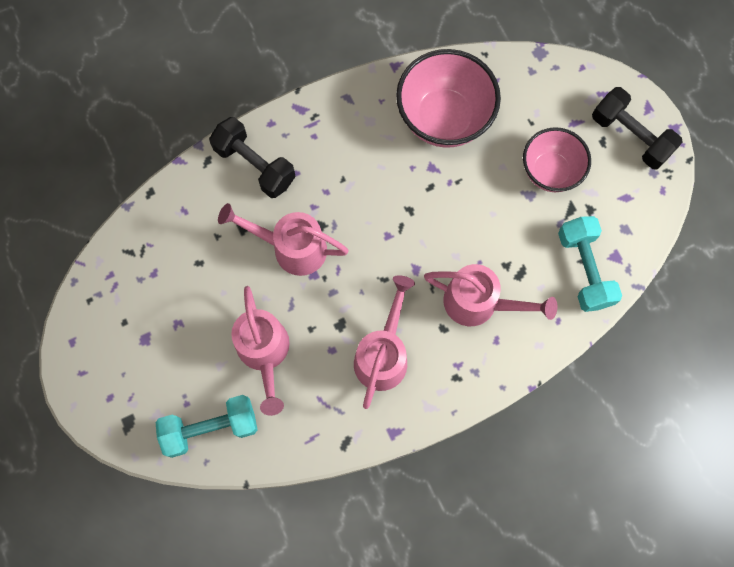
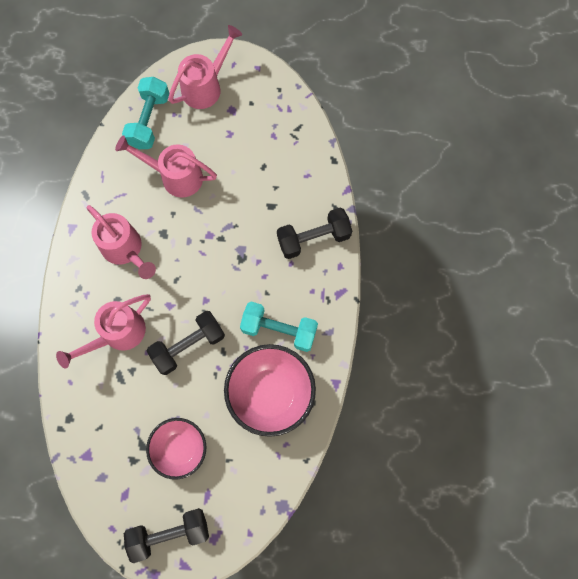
camera: 120 degrees right, 0 degrees up
pink watering can [218,203,349,276] -> pink watering can moved to [168,25,242,109]
turquoise dumbbell [558,216,622,312] -> turquoise dumbbell moved to [240,302,318,352]
none -> black dumbbell [147,311,225,375]

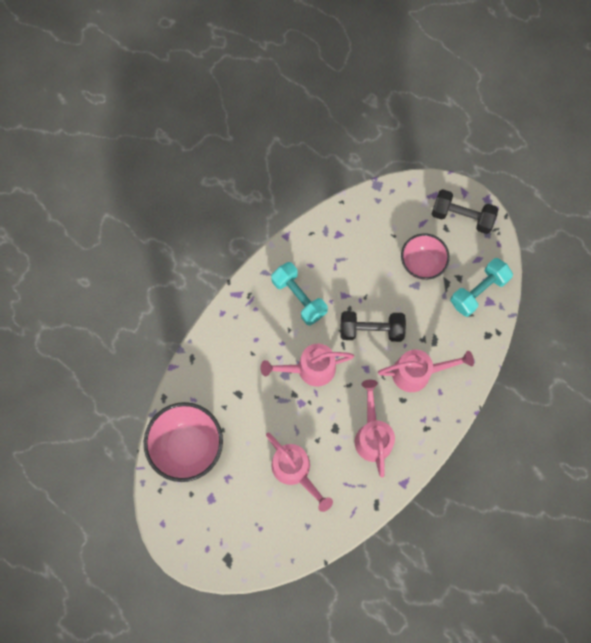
camera: 145 degrees left, 0 degrees up
turquoise dumbbell [122,77,169,149] -> turquoise dumbbell moved to [450,258,513,317]
pink watering can [168,25,242,109] -> pink watering can moved to [260,343,354,387]
pink bowl [224,344,316,437] -> pink bowl moved to [144,402,223,482]
black dumbbell [277,208,352,259] -> none

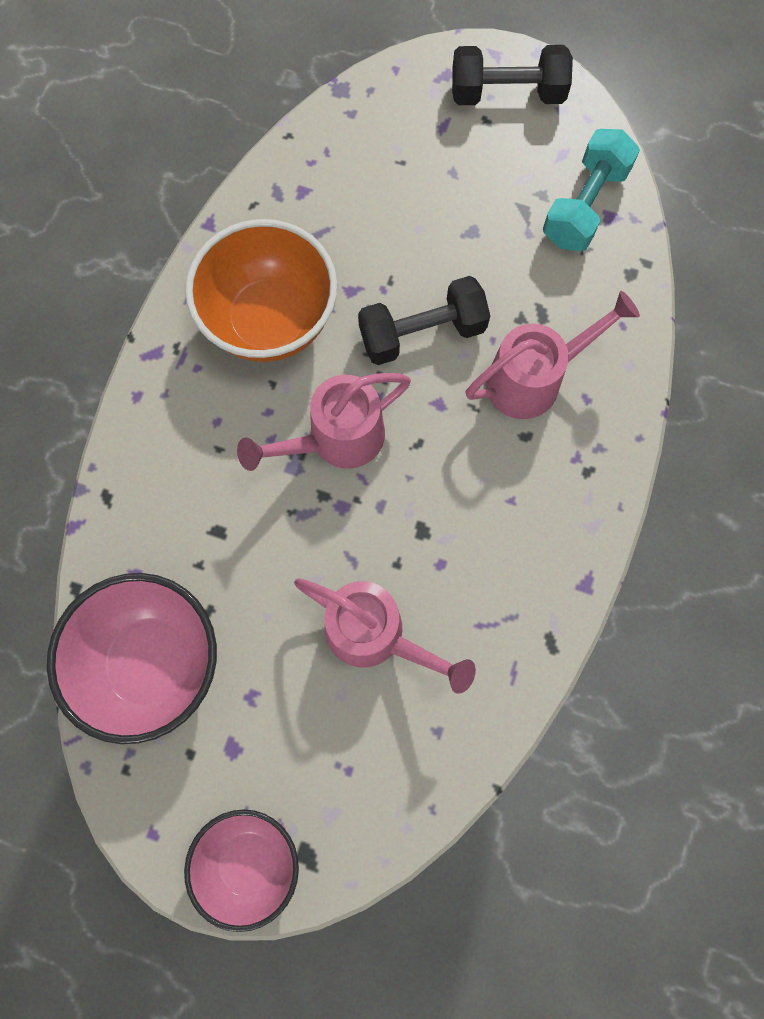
camera: 20 degrees left, 0 degrees up
turquoise dumbbell [271,262,328,326] -> orange bowl [185,219,338,362]
pink watering can [355,380,395,477] -> none
pink bowl [401,233,450,280] -> pink bowl moved to [184,809,299,932]

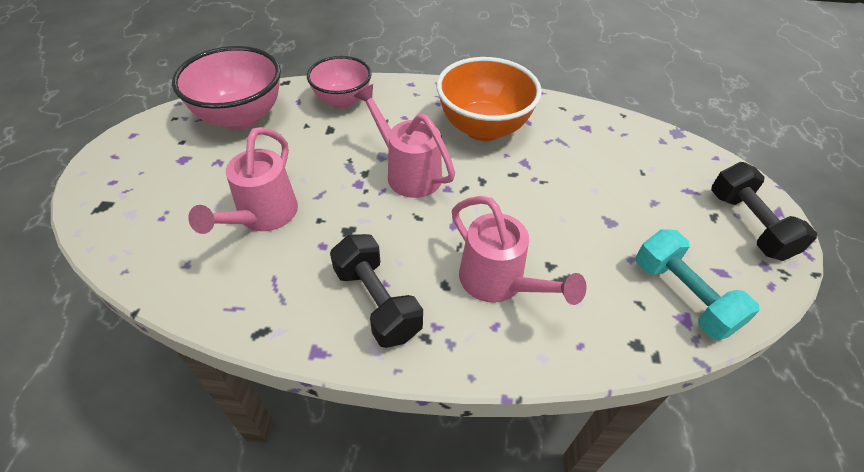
camera: 75 degrees right, 25 degrees down
pink bowl [184,809,299,932] -> pink bowl moved to [307,56,372,108]
black dumbbell [358,276,490,365] -> black dumbbell moved to [330,234,423,348]
turquoise dumbbell [543,129,640,251] -> turquoise dumbbell turned 45 degrees clockwise [636,229,760,340]

